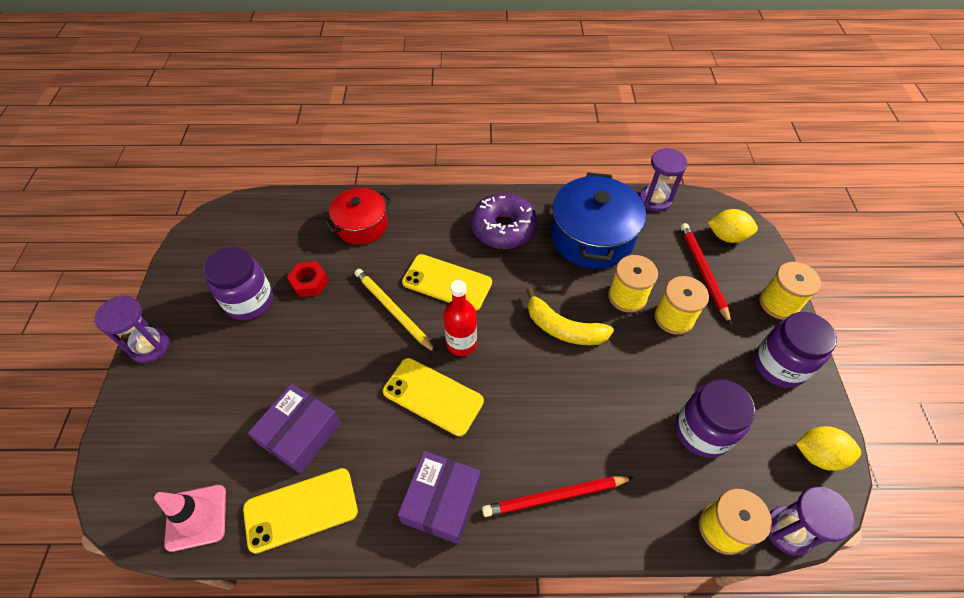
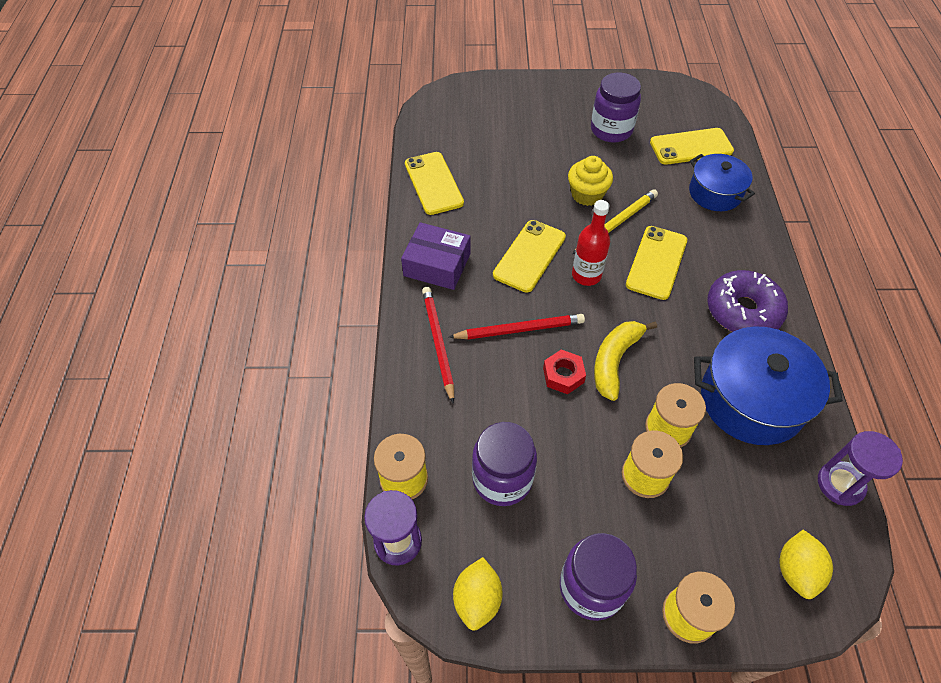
camera: 90 degrees right, 0 degrees up
purple hourglass [94,295,170,363] -> none
pink traffic cone [154,485,226,552] -> none
purple box [248,383,341,474] -> none
red nut [287,261,328,297] -> red nut moved to [543,350,586,394]
red pot [324,188,392,245] -> blue pot [689,154,755,211]
red pencil [680,223,731,324] -> red pencil moved to [449,314,585,339]
none -> yellow cupcake [568,156,613,206]
none -> yellow phone [650,128,734,165]

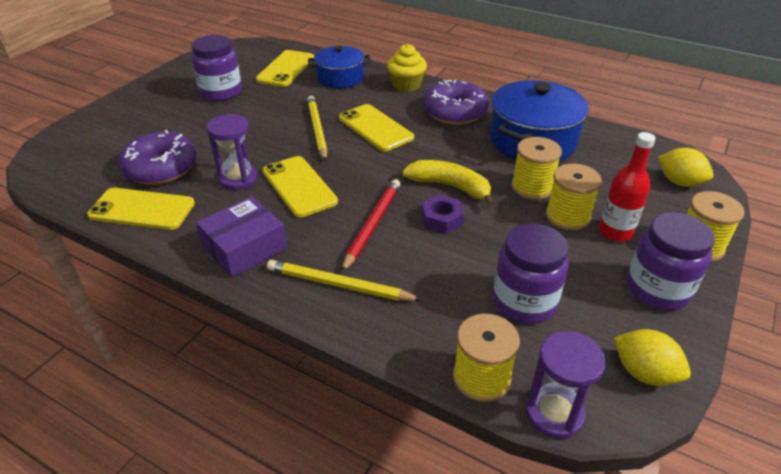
camera: 60 degrees left, 15 degrees down
red pencil [422,287,454,404] -> yellow pencil [267,260,422,301]
red nut [543,350,586,394] -> purple nut [422,195,464,234]
yellow cupcake [568,156,613,206] -> yellow cupcake moved to [387,44,427,92]
red bottle [572,200,610,286] -> red bottle moved to [599,132,656,242]
yellow banana [594,321,657,401] -> yellow banana turned 150 degrees clockwise [402,160,495,207]
purple hourglass [818,431,903,506] -> purple hourglass moved to [206,114,258,190]
none -> purple donut [118,130,197,185]

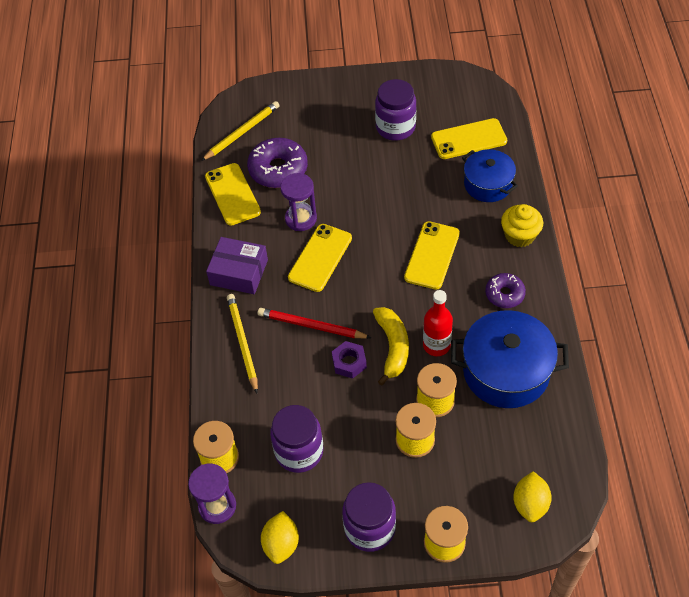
camera: 60 degrees right, 15 degrees up
yellow pencil [307,96,328,161] -> yellow pencil moved to [201,101,279,161]
red pencil [341,179,401,273] -> red pencil turned 150 degrees counterclockwise [258,308,371,339]
purple donut [423,80,489,125] -> purple donut [485,273,526,308], size x0.60
red bottle [599,132,656,242] -> red bottle moved to [423,290,453,356]

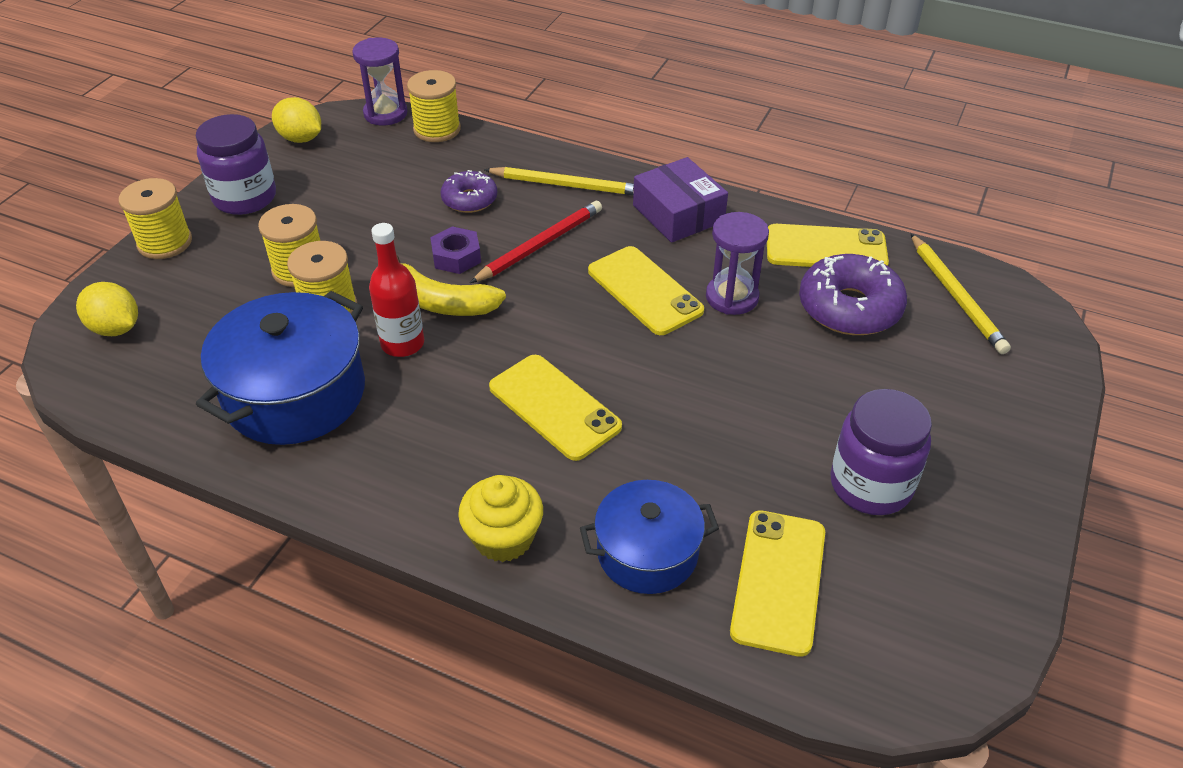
camera: 115 degrees right, 10 degrees down
purple box [206,237,268,294] -> purple box turned 75 degrees counterclockwise [633,157,728,243]
purple jar [270,405,323,473] -> none
purple donut [485,273,526,308] -> purple donut moved to [441,170,497,213]

